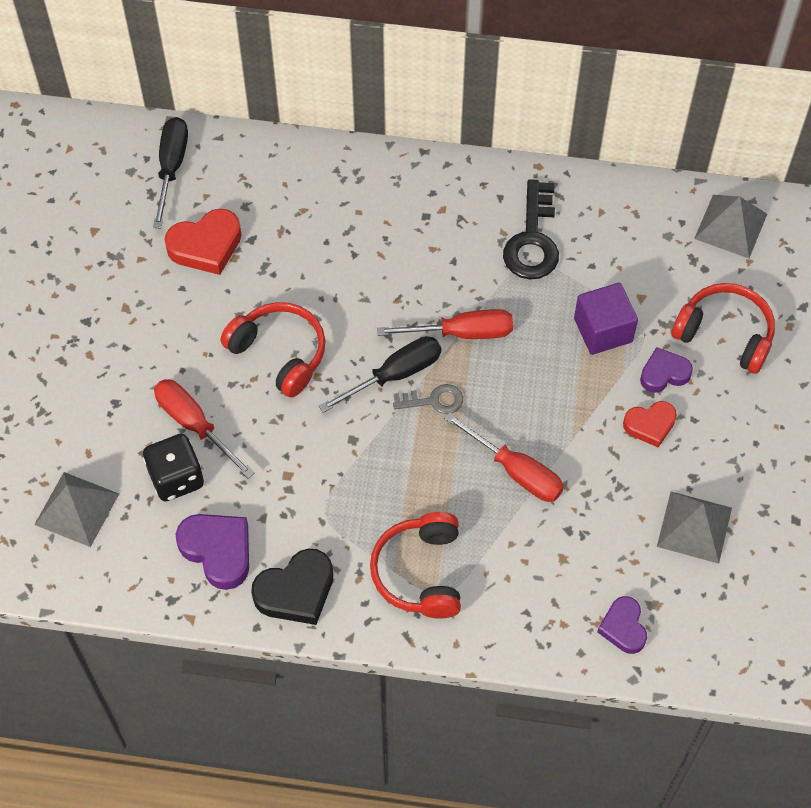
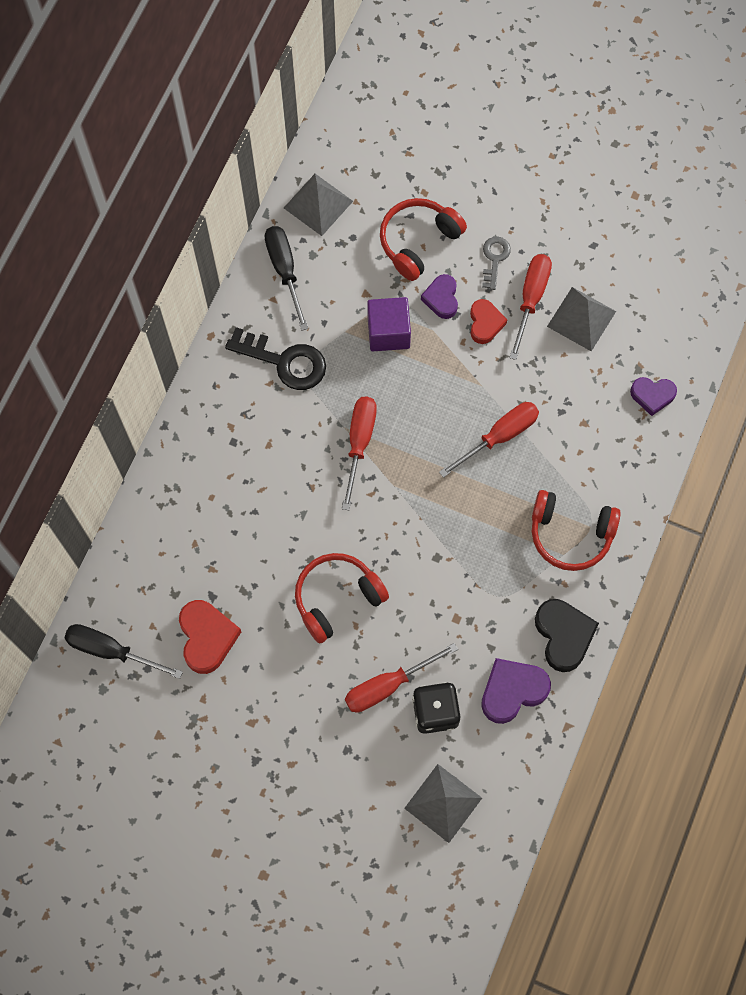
camera: 75 degrees left, 10 degrees up
black screwdriver [319,336,441,413] -> black screwdriver moved to [265,226,309,330]
grey key [393,384,463,414] -> grey key moved to [482,237,511,290]
none -> red screwdriver [509,254,552,360]

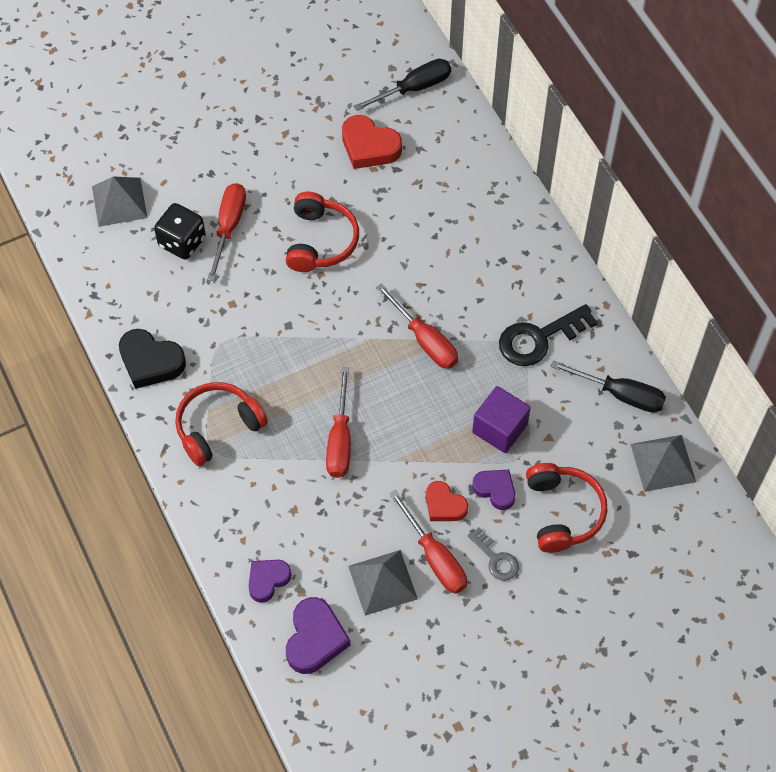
camera: 130 degrees right, 10 degrees down
purple heart [481,658,551,724] -> purple heart moved to [286,597,350,674]

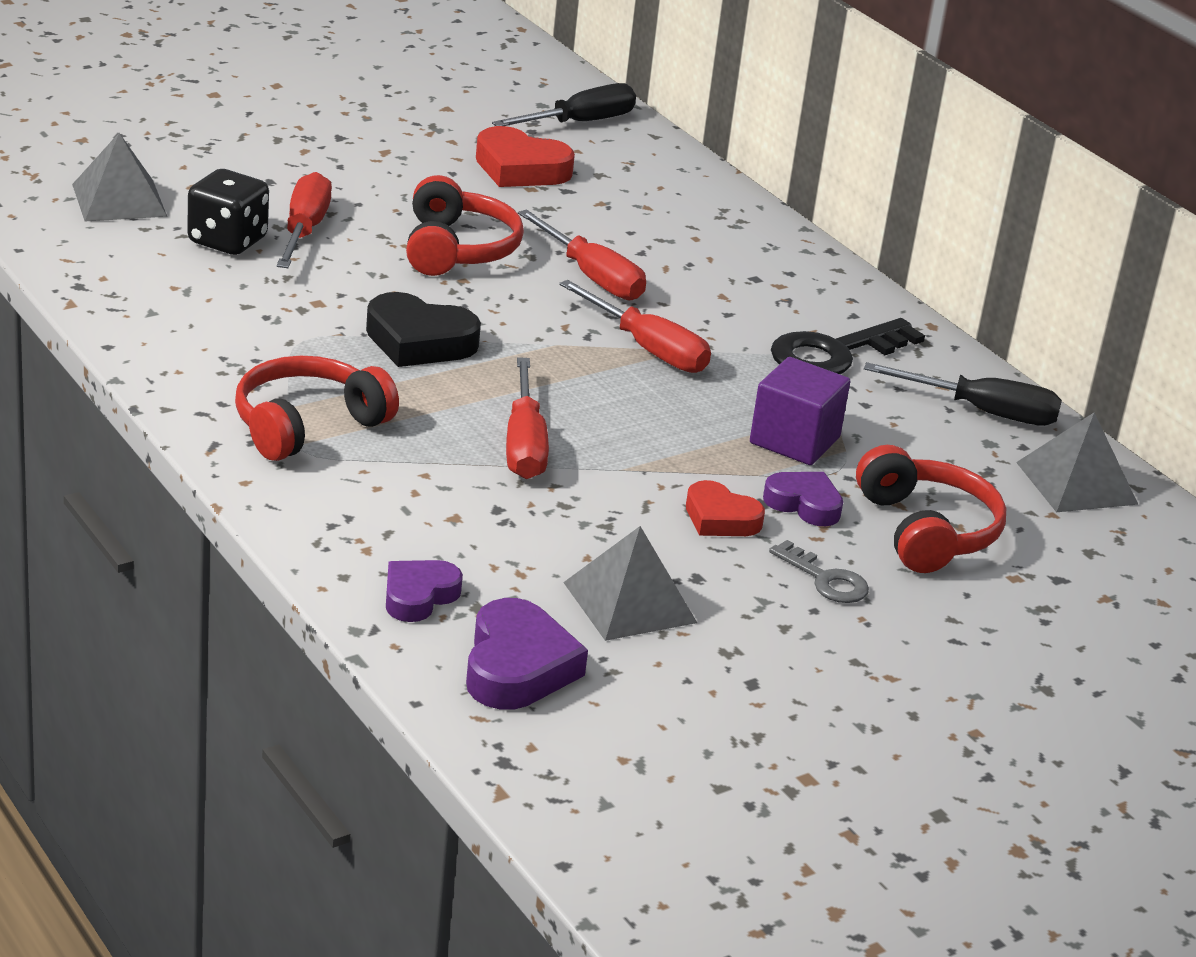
camera: 10 degrees left, 30 degrees down
black heart [119,329,186,389] -> black heart moved to [366,292,481,367]
red screwdriver [389,490,467,594] -> red screwdriver moved to [518,209,646,300]

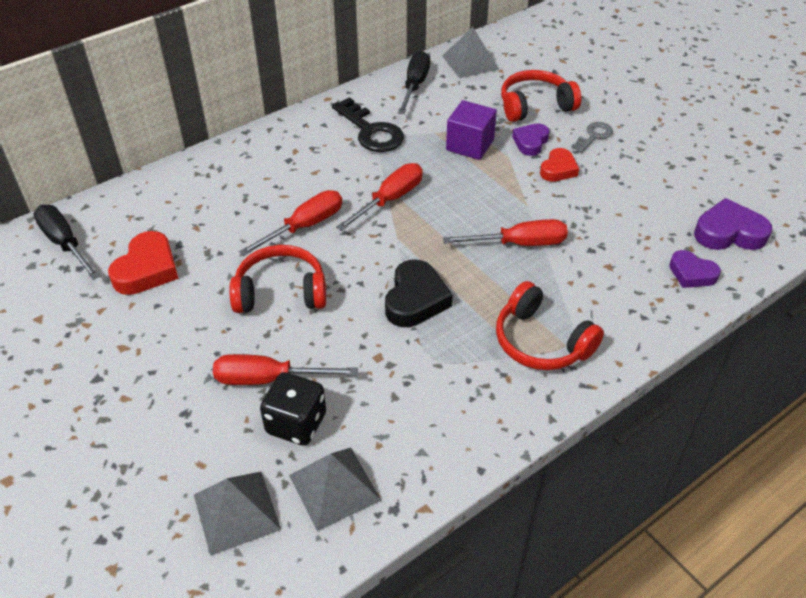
camera: 90 degrees left, 15 degrees up
grey pyramid [563,526,697,641] -> grey pyramid moved to [289,448,382,531]

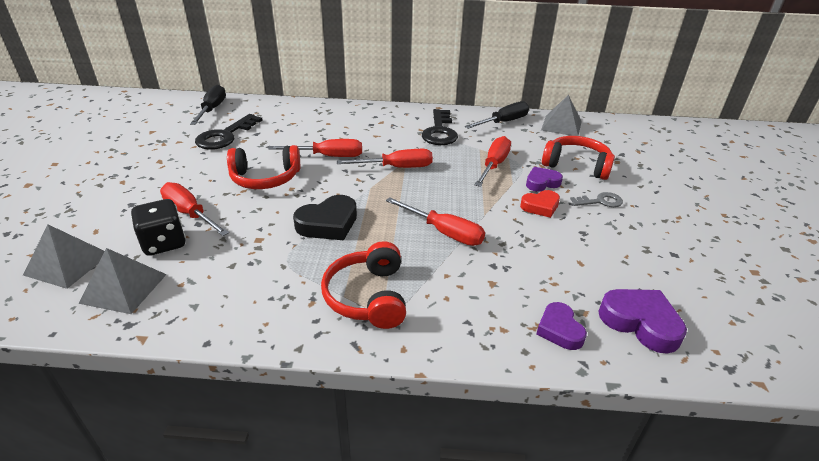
camera: 40 degrees right, 10 degrees down
red heart [108,231,179,295] -> black key [195,114,263,150]
red headphones [229,245,326,313] -> red headphones turned 135 degrees clockwise [227,145,300,189]
purple cube [446,100,497,160] -> red screwdriver [474,136,511,187]

